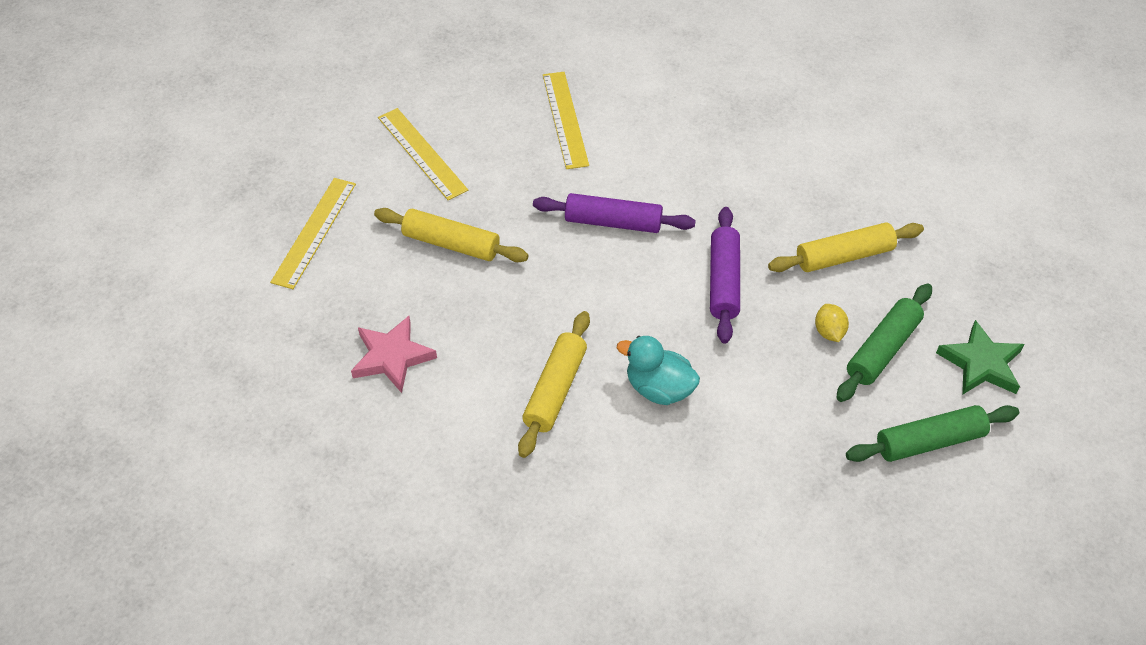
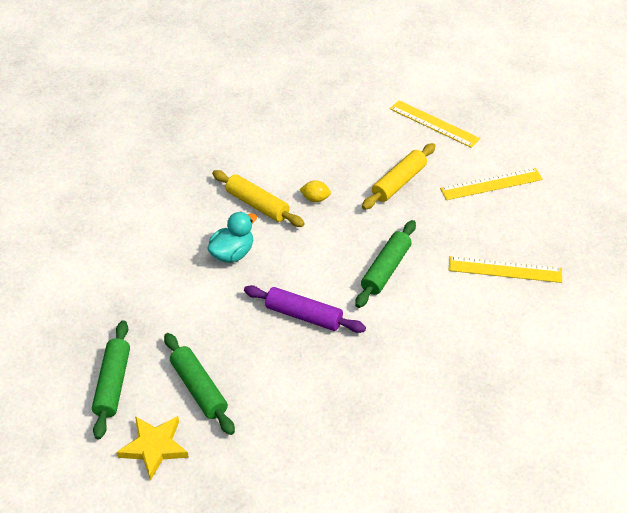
camera: 110 degrees right, 5 degrees down
pink star [351,316,437,393] -> none
purple rolling pin [533,193,696,233] -> green rolling pin [355,220,416,308]
yellow rolling pin [768,222,924,272] -> none
yellow lemon [815,304,849,342] -> yellow lemon moved to [300,180,331,202]
green star [936,320,1024,395] -> yellow star [116,416,189,481]

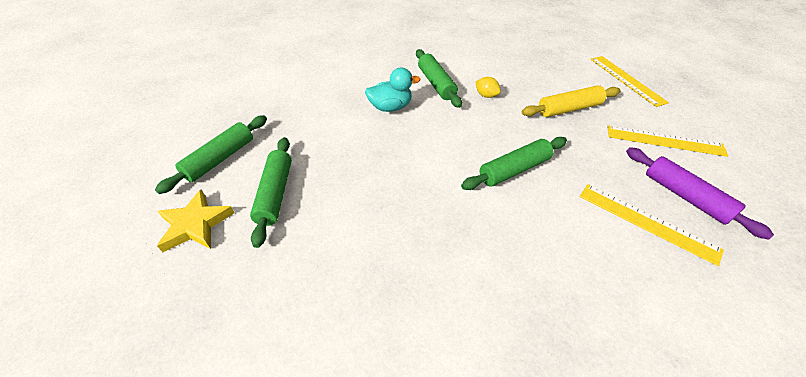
camera: 30 degrees right, 0 degrees up
yellow rolling pin [212,170,305,227] -> green rolling pin [416,49,462,108]
purple rolling pin [244,285,366,333] -> purple rolling pin moved to [626,147,774,240]

